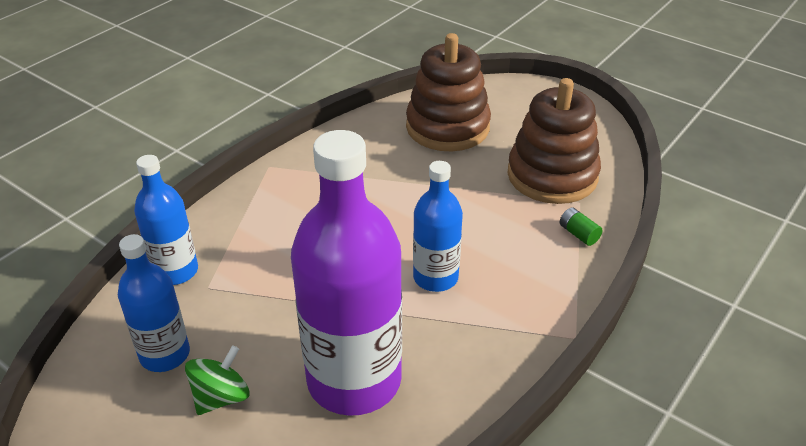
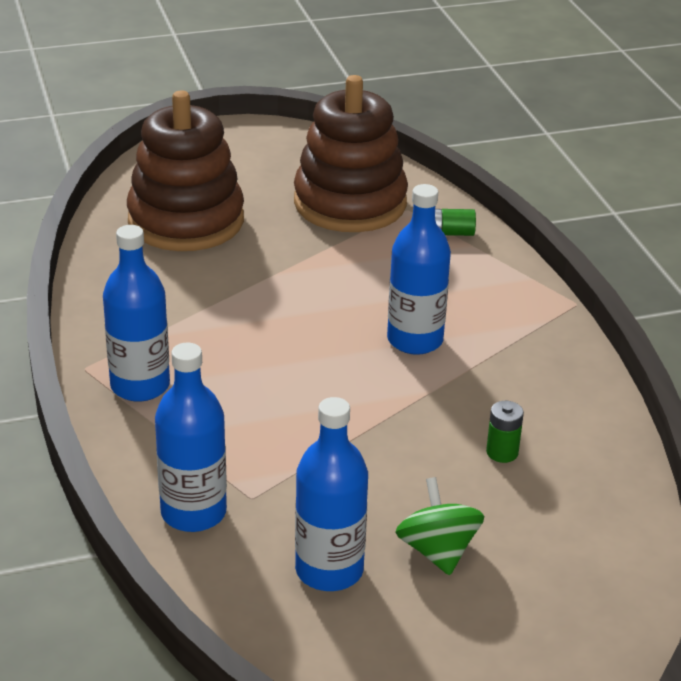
camera: 55 degrees left, 5 degrees down
purple bottle [291,130,402,416] -> green battery [486,401,524,463]
none -> blue bottle [103,225,170,402]

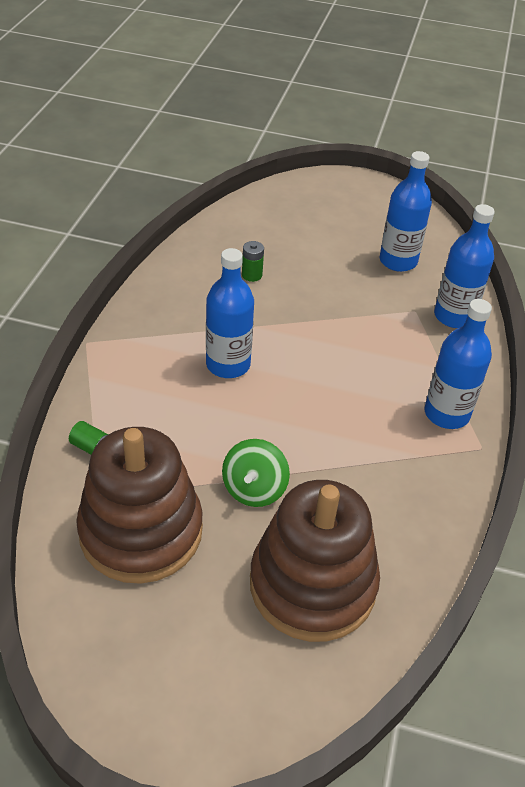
camera: 150 degrees left, 10 degrees up
green spinning top [395,477,484,575] -> green spinning top moved to [222,439,290,507]

